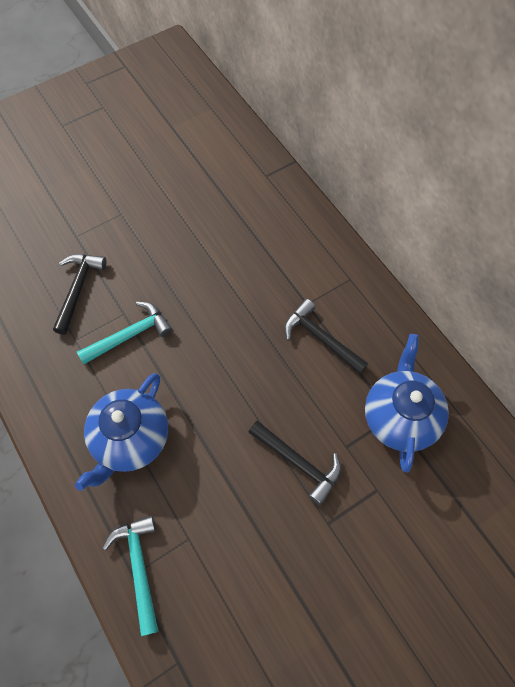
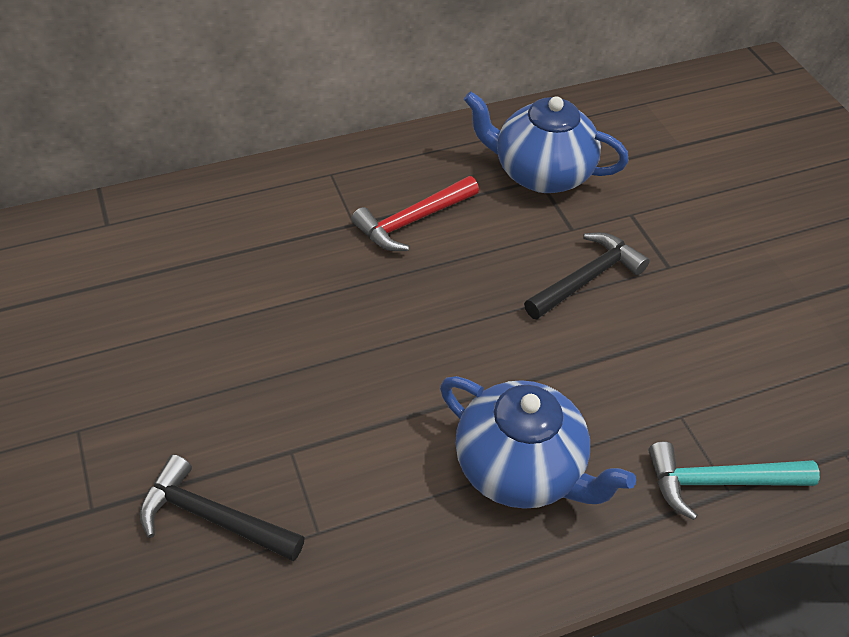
camera: 80 degrees left, 15 degrees down
turquoise hammer [77,302,172,364] -> none
black hammer [284,299,368,375] -> red hammer [352,176,479,251]

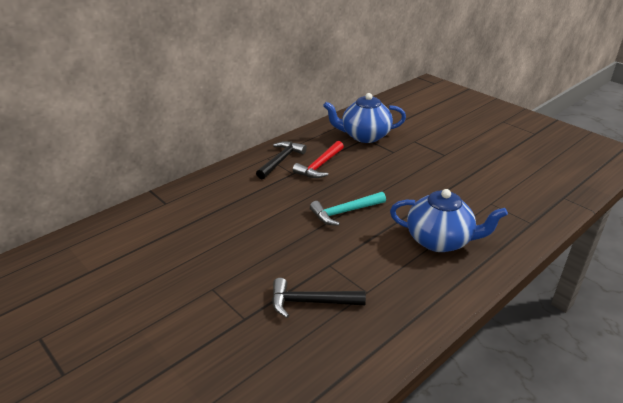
camera: 20 degrees left, 15 degrees down
black hammer [524,232,650,320] -> black hammer moved to [256,141,307,179]
turquoise hammer [648,441,820,520] -> turquoise hammer moved to [310,192,386,226]

